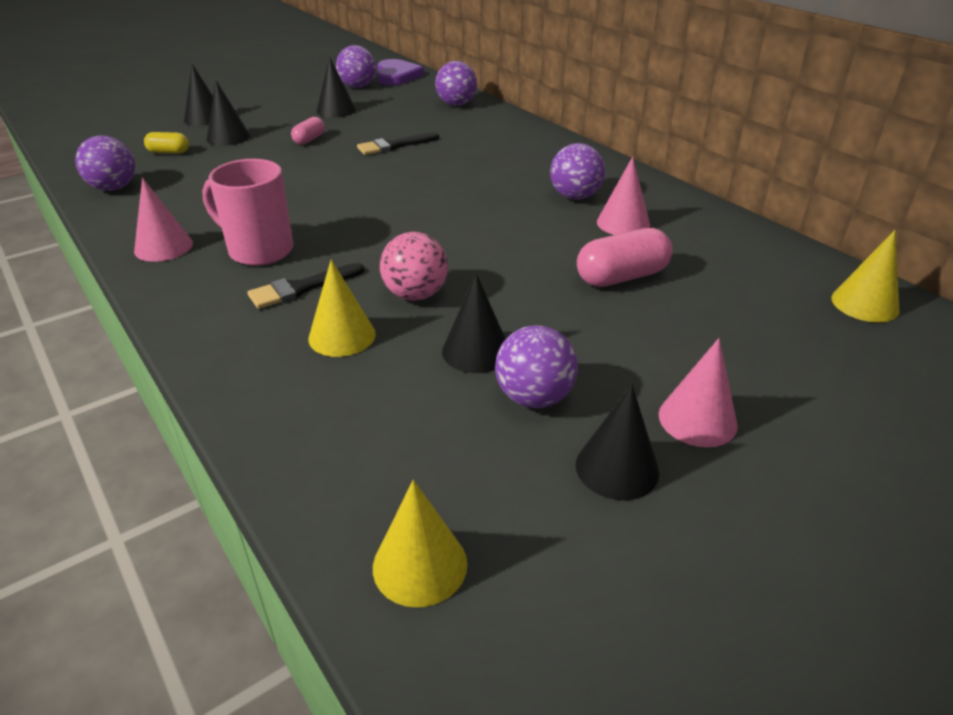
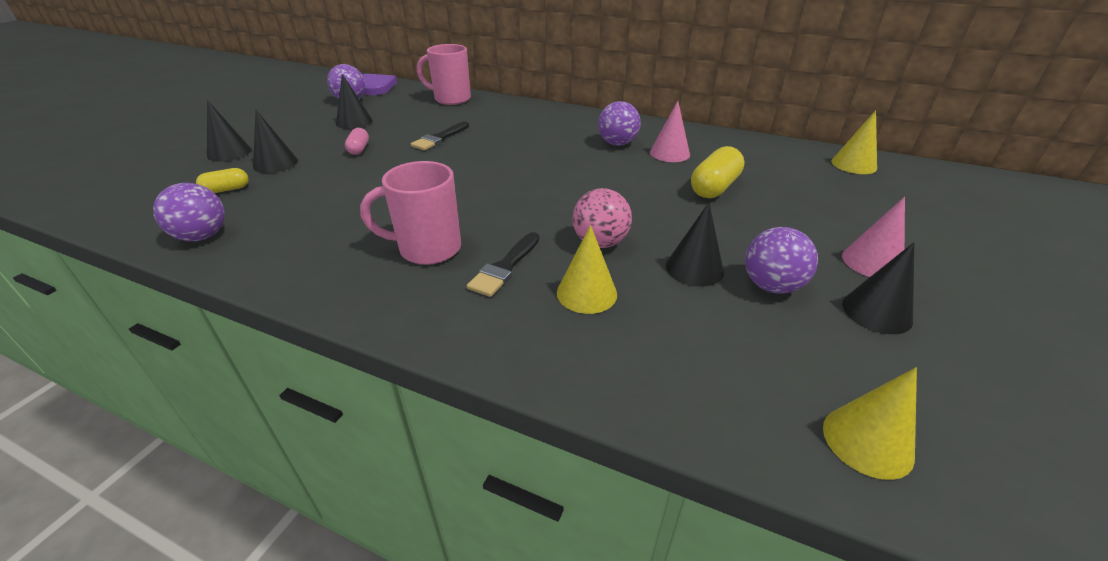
camera: 30 degrees left, 0 degrees up
pink cone [134,178,193,262] -> none
purple ball [435,61,477,106] -> pink mug [417,44,471,105]
pink capsule [577,228,673,287] -> yellow capsule [691,146,745,198]

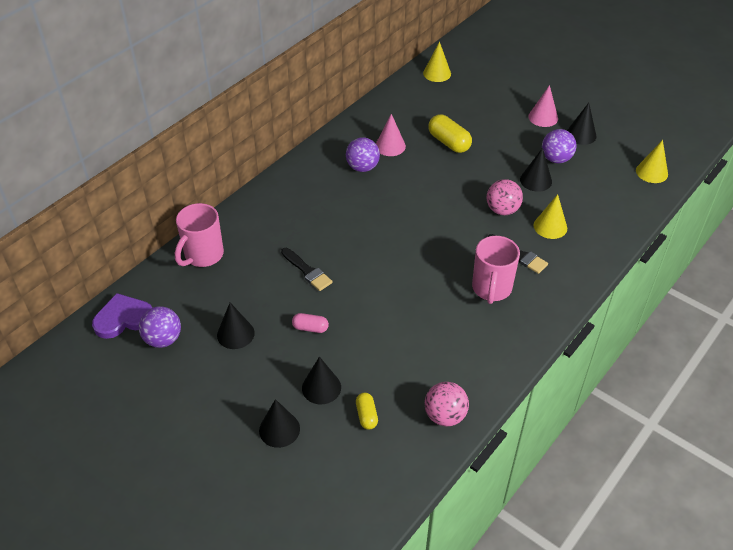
camera: 75 degrees left, 10 degrees up
purple ball [153,183,225,241] -> pink ball [424,382,469,426]

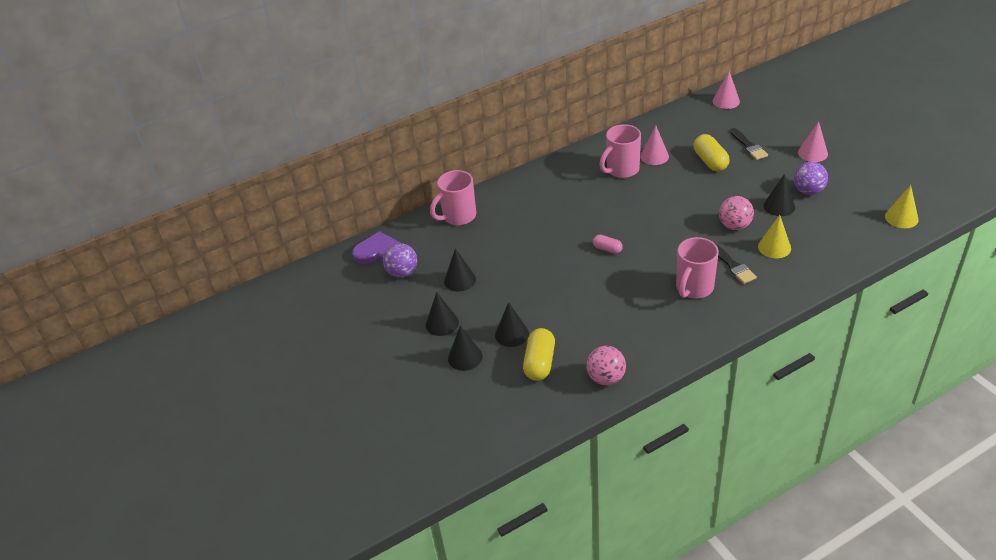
camera: 25 degrees right, 5 degrees down
black brush [281,248,333,291] -> black brush moved to [730,128,768,160]
pink capsule [292,313,329,333] -> pink capsule moved to [593,235,623,254]
purple ball [346,137,380,172] -> pink mug [600,124,641,178]
yellow capsule [356,393,378,430] -> yellow capsule [523,328,555,381], size x1.73
yellow cone [423,41,451,82] -> pink cone [713,71,740,109]
black cone [567,103,597,145] -> black cone moved to [426,292,459,336]

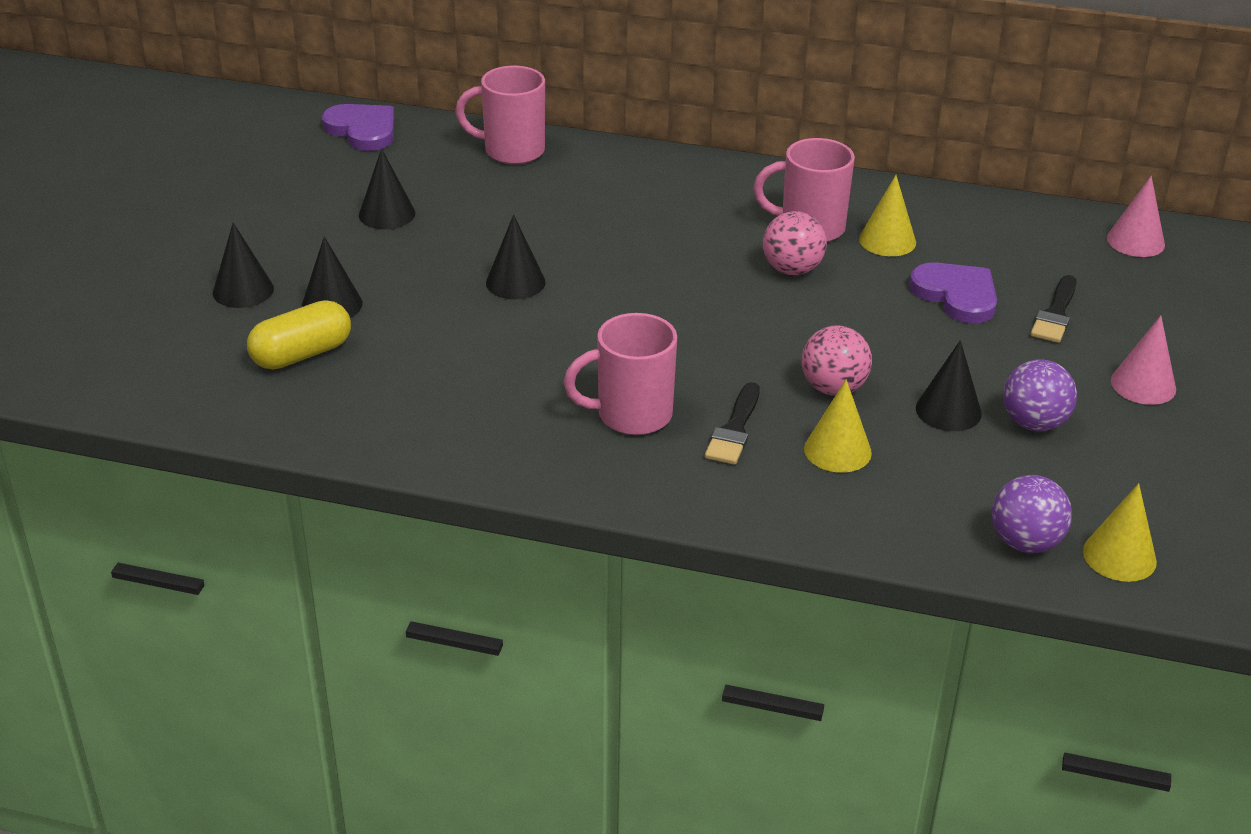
camera: 40 degrees right, 5 degrees down
purple ball [383,243,417,278] -> purple ball moved to [992,475,1072,553]
black cone [426,292,459,336] -> black cone moved to [486,215,546,299]
pink ball [586,346,626,385] -> pink ball moved to [763,211,827,275]
pink capsule [593,235,623,254] -> none
pink cone [640,125,669,165] -> yellow cone [859,175,916,256]
yellow capsule [694,134,729,171] -> purple heart [909,262,997,323]

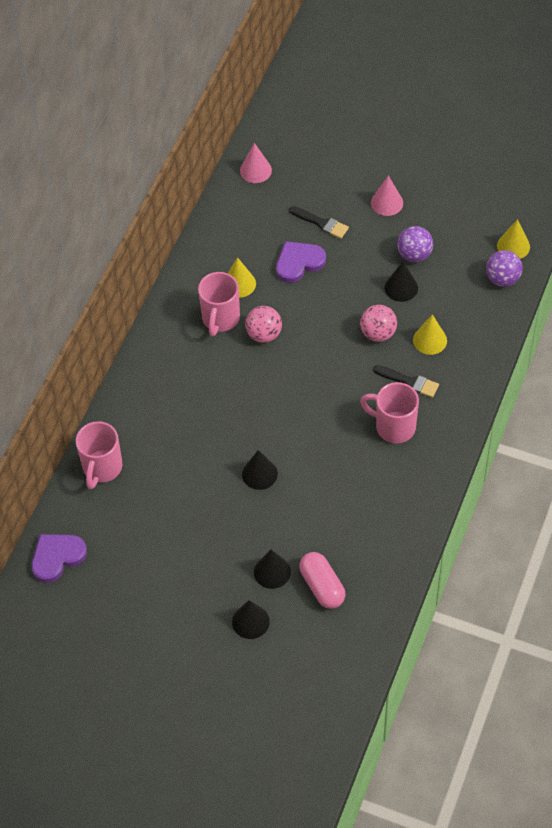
camera: 80 degrees left, 20 degrees up
yellow capsule [247,300,351,369] -> pink capsule [299,552,345,609]
black cone [359,148,415,229] -> none
pink mug [563,313,677,435] -> pink mug turned 120 degrees clockwise [360,382,419,444]

